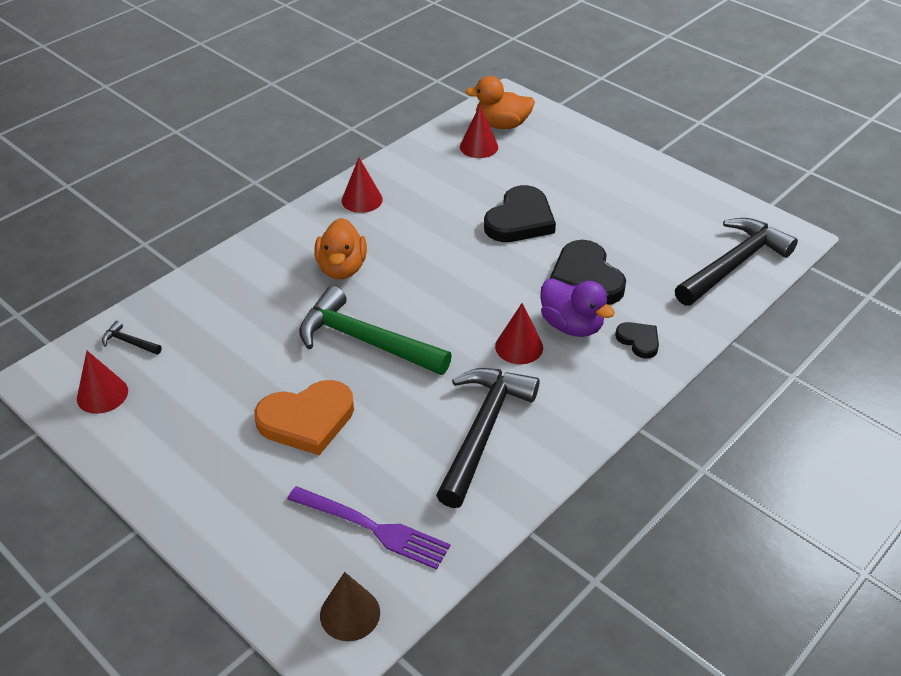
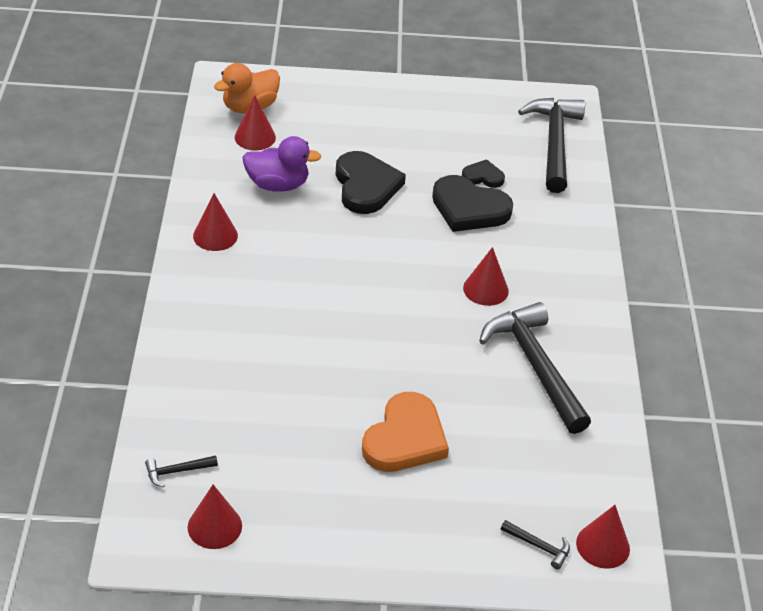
camera: 45 degrees left, 0 degrees up
purple fork [287,486,450,570] -> none
green hammer [299,286,452,375] -> none
orange duck [315,218,367,279] -> none
brown cone [320,572,380,641] -> red cone [576,505,630,569]
purple duck [540,278,615,337] -> purple duck moved to [242,136,321,192]
black heart [615,322,659,359] -> black heart moved to [462,159,505,188]
none -> black hammer [501,520,570,569]

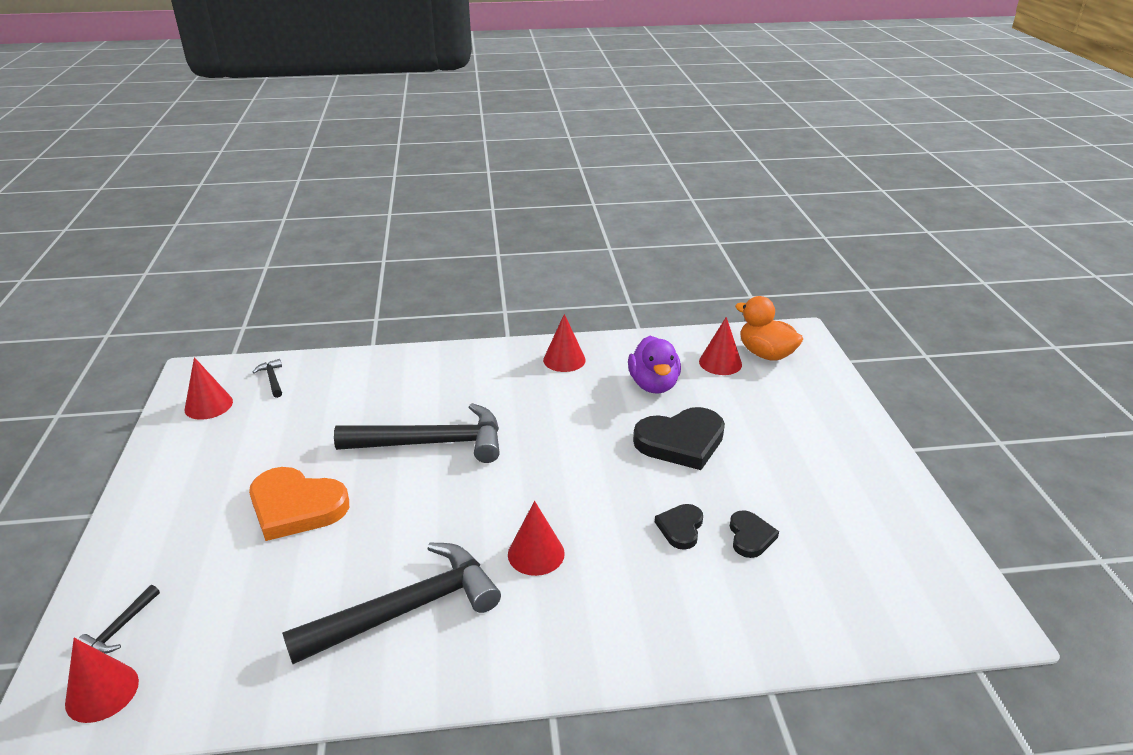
camera: 85 degrees right, 10 degrees down
black heart [432,175,513,232] -> black heart [655,504,703,550], size x0.53
black hammer [518,98,585,193] -> black hammer moved to [334,403,500,463]

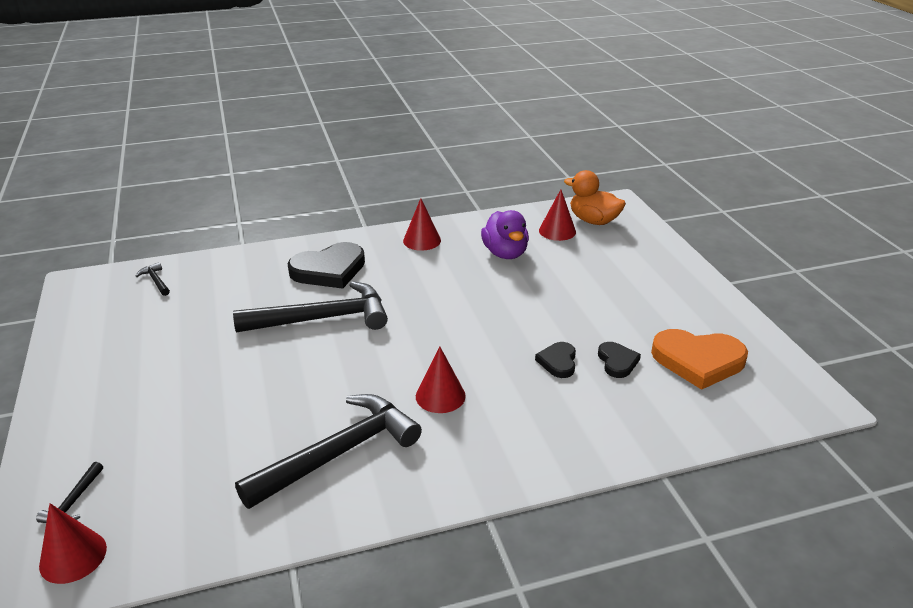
camera: 10 degrees left, 0 degrees up
red cone [185,357,233,420] -> none
orange heart [249,467,349,541] -> orange heart moved to [651,329,748,390]
black heart [633,407,725,470] -> black heart moved to [288,242,365,289]

